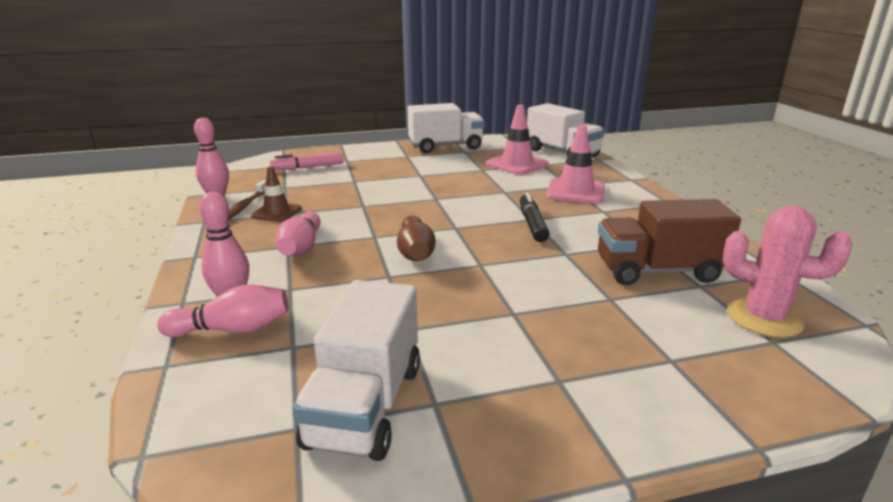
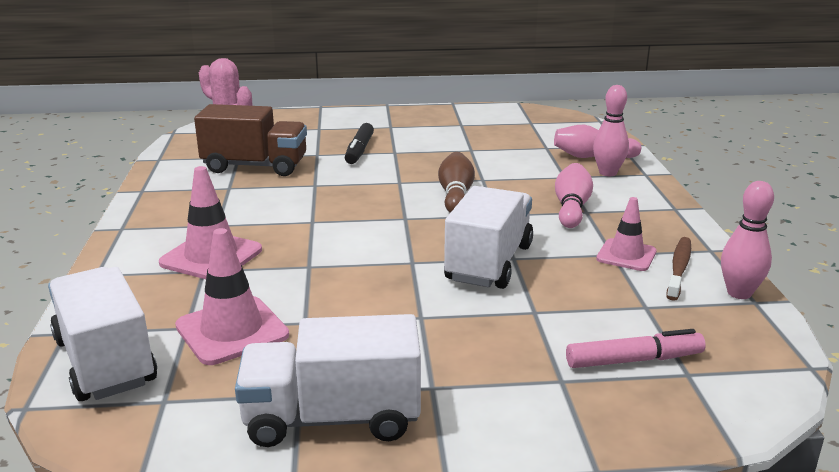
camera: 170 degrees left, 0 degrees up
brown traffic cone [251,166,302,222] -> pink traffic cone [596,197,657,271]
white truck [292,280,420,461] -> white truck moved to [444,186,533,289]
black marker [520,193,550,242] -> black marker moved to [345,123,374,164]

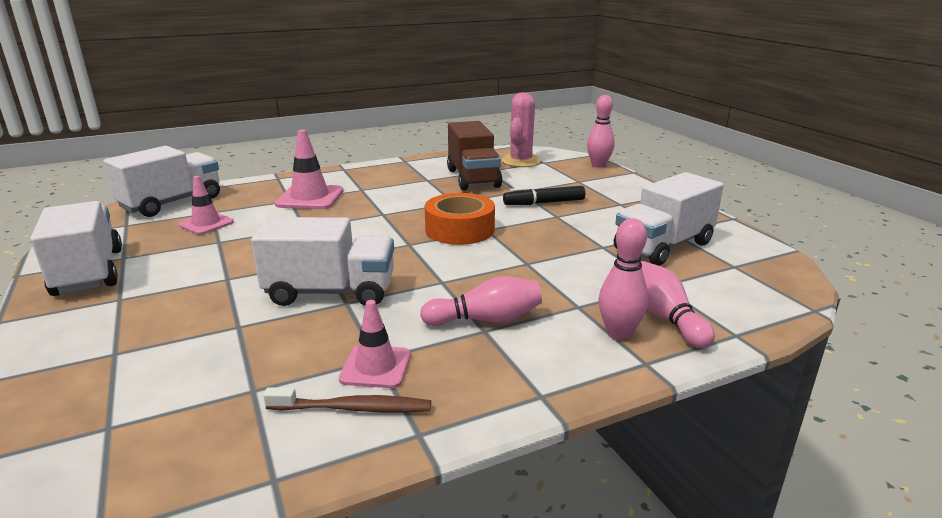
camera: 70 degrees right, 0 degrees up
pink traffic cone [175,228,289,365] -> pink traffic cone [178,176,234,235], size x0.66
brown bowling pin [438,152,475,213] -> none
pink marker [566,329,706,368] -> none
pink bowling pin [721,181,774,299] -> pink bowling pin moved to [587,95,615,168]
none -> orange tape [425,193,495,245]
none -> white truck [614,172,724,266]

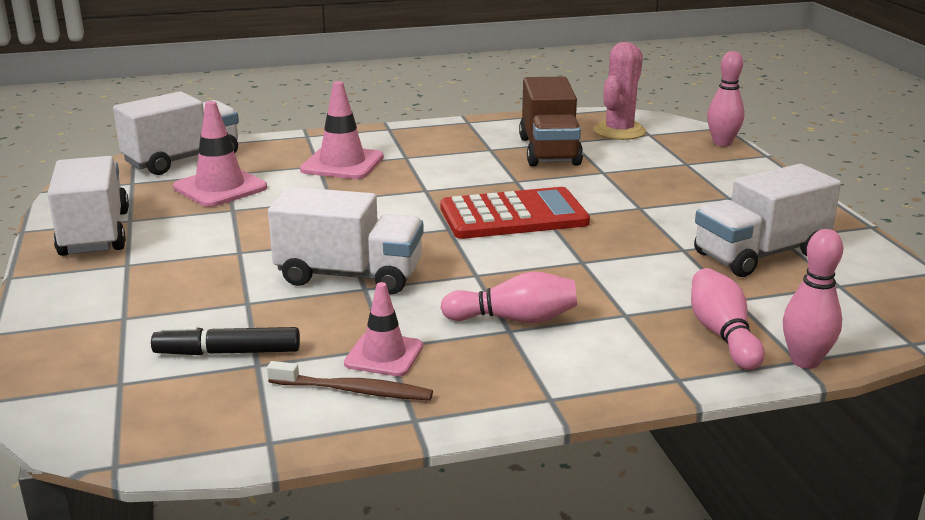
camera: 10 degrees right, 0 degrees up
pink traffic cone [178,176,234,235] -> pink traffic cone [173,101,267,207], size x1.52
orange tape [425,193,495,245] -> red calculator [441,187,590,239]
black marker [503,186,585,205] -> black marker moved to [151,326,300,355]
pink bowling pin [598,218,649,340] -> pink bowling pin moved to [783,229,843,369]

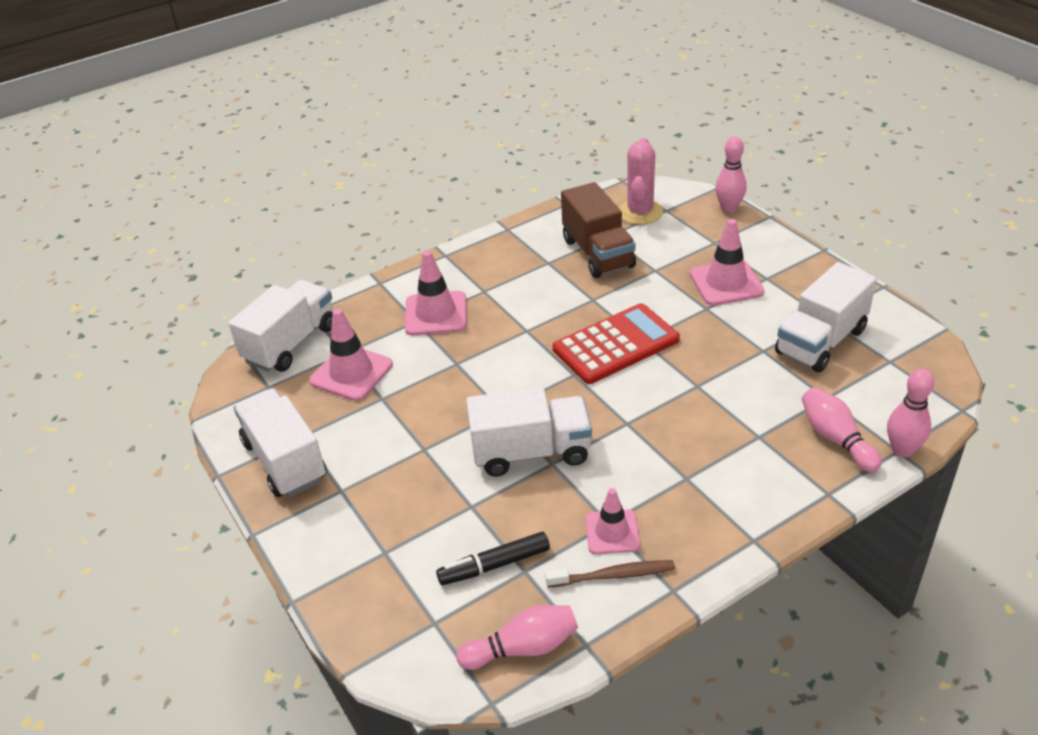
camera: 15 degrees left, 15 degrees up
pink bowling pin [441,271,577,324] -> pink bowling pin moved to [456,605,578,670]
none -> pink traffic cone [690,219,764,306]

